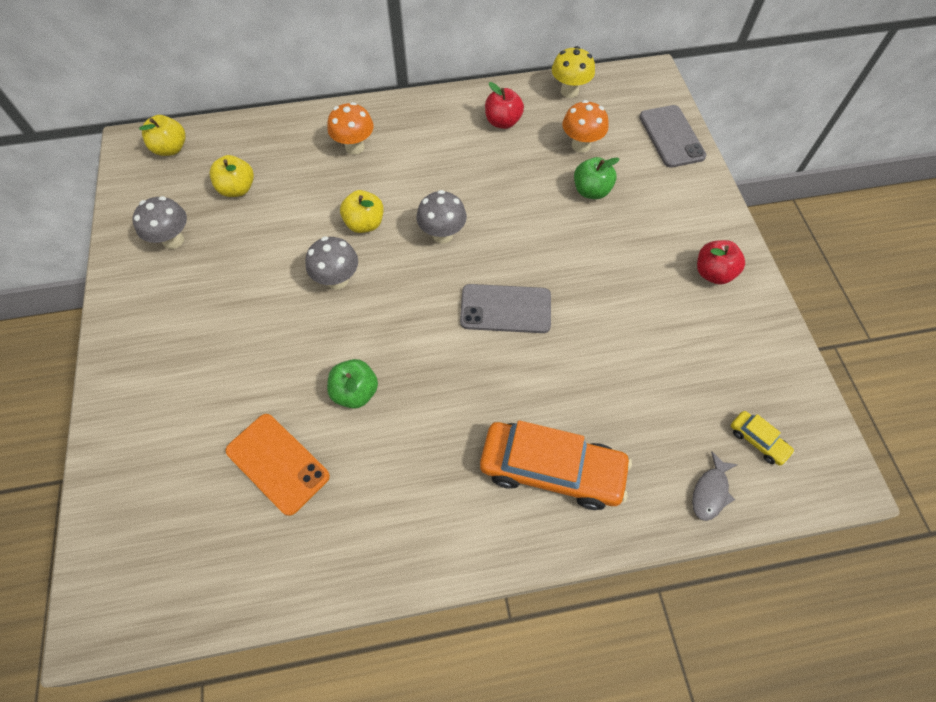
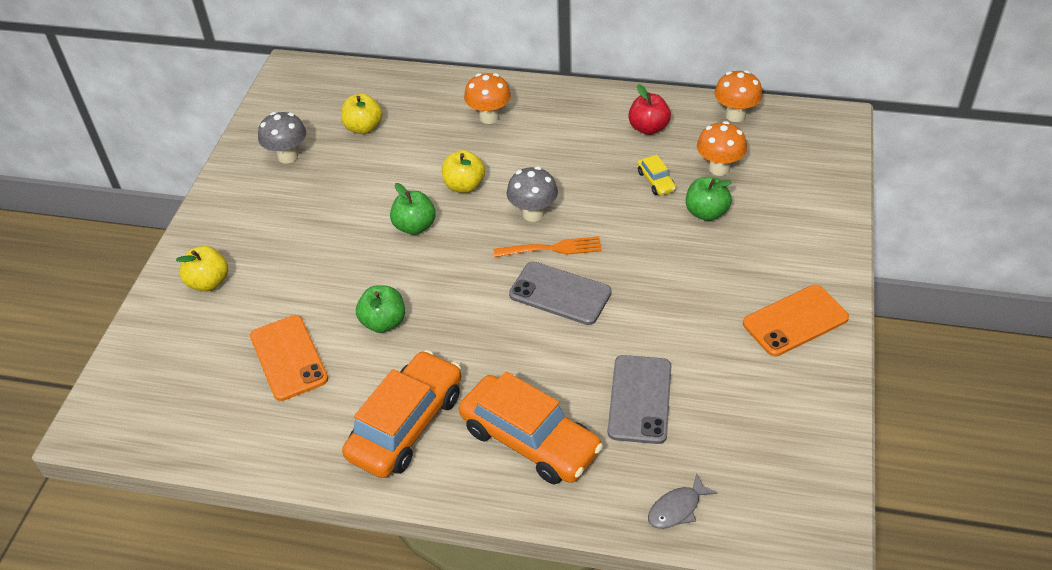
camera: 25 degrees right, 15 degrees down
yellow apple [139,115,186,156] -> yellow apple moved to [176,246,228,291]
grey mushroom [305,237,358,289] -> green apple [390,183,436,235]
yellow mushroom [552,46,595,98] -> orange mushroom [714,70,763,122]
grey phone [640,105,706,168] -> grey phone moved to [608,355,671,444]
red apple [697,240,745,285] -> orange phone [743,285,849,357]
yellow car [731,411,795,466] -> yellow car moved to [637,155,676,196]
none -> orange car [342,350,461,478]
none -> orange fork [493,236,602,257]

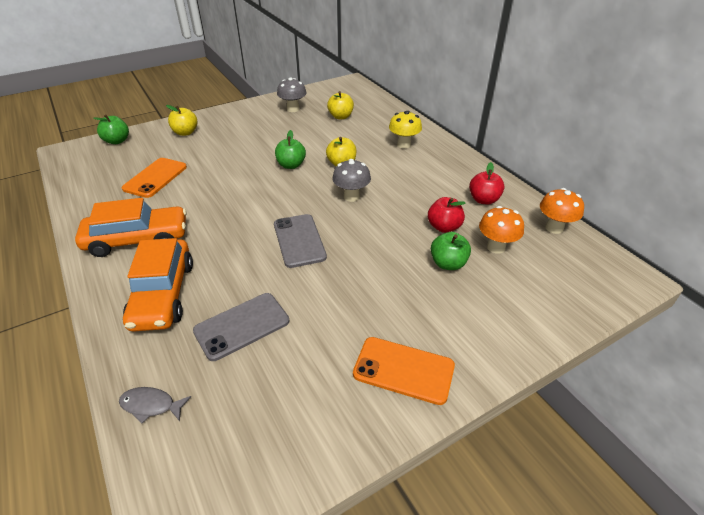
camera: 45 degrees right, 5 degrees down
green apple [356,285,405,333] -> green apple moved to [93,114,129,144]
orange mushroom [464,73,511,124] -> yellow mushroom [389,111,422,149]
orange fork [493,236,602,257] -> none
yellow car [637,155,676,196] -> red apple [428,197,466,233]

